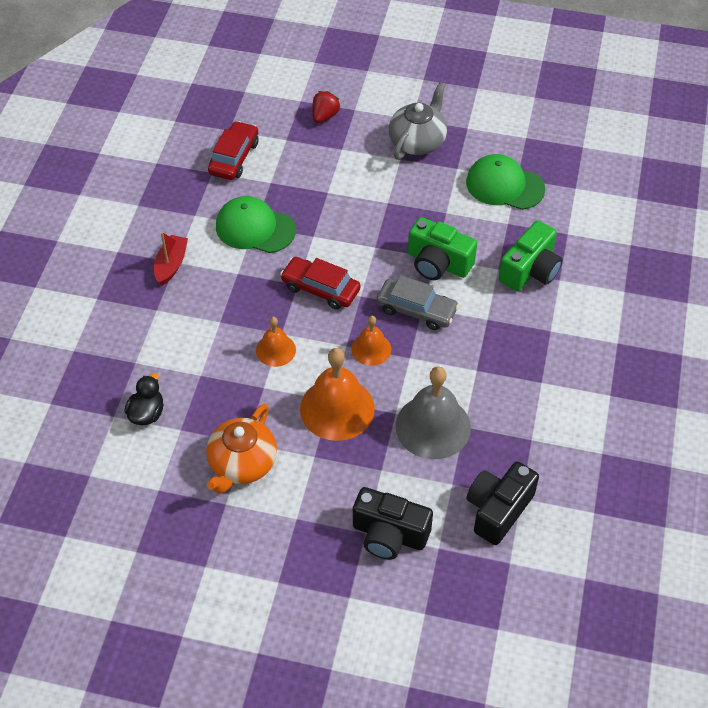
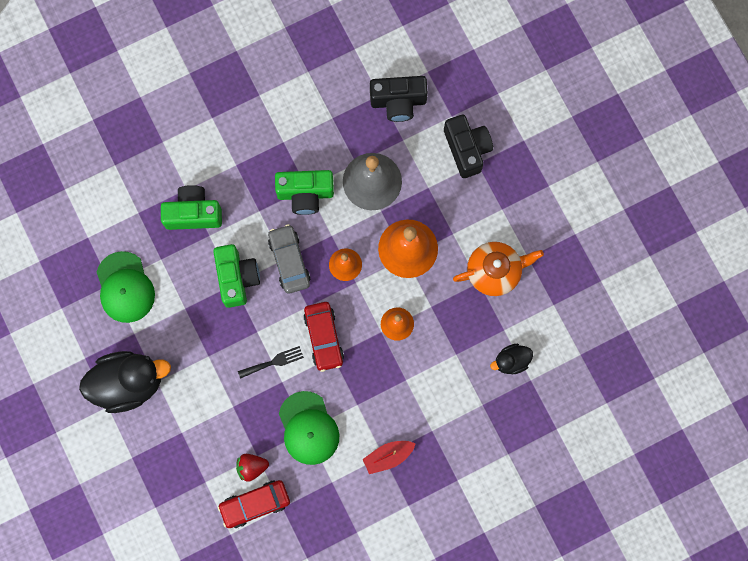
camera: 130 degrees left, 25 degrees up
red strawberry [312,91,341,123] -> red strawberry moved to [236,454,269,482]
grey teapot [389,82,447,160] -> black duck [79,351,171,413]
none -> black fork [238,346,304,379]
none -> green camera [275,170,334,215]

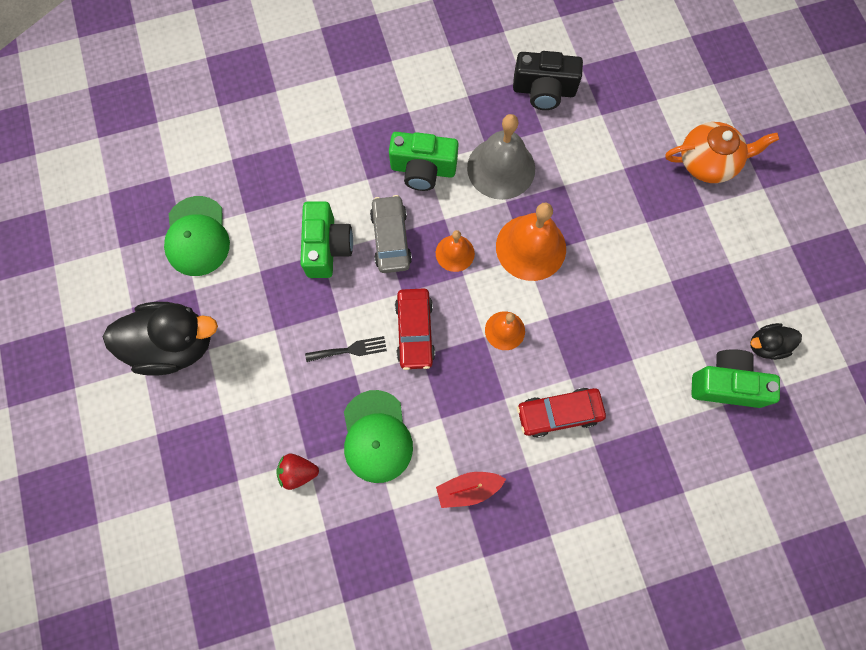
camera: 10 degrees right, 5 degrees down
green camera [161,185,222,230] -> green camera moved to [691,350,780,408]
red car [218,480,290,528] -> red car moved to [517,388,606,438]
black camera [444,115,493,178] -> none
orange teapot [453,242,544,296] -> orange teapot moved to [665,122,779,183]
black duck [490,343,533,375] -> black duck moved to [750,323,802,360]

